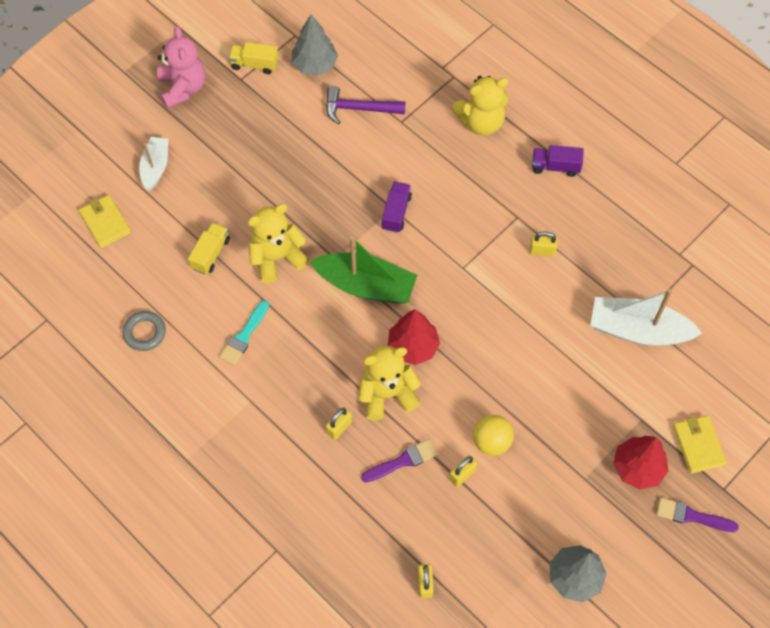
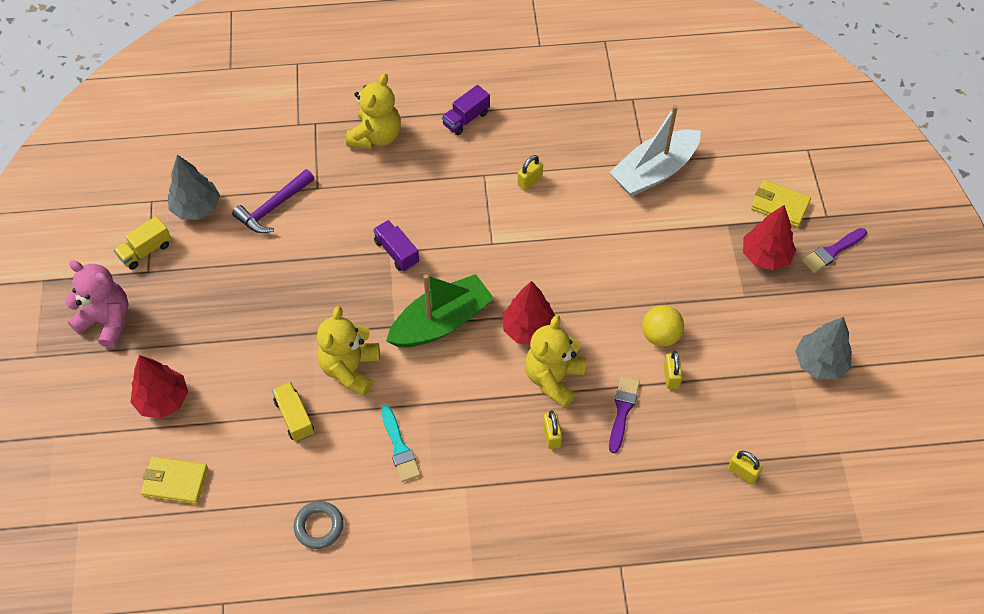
camera: 50 degrees left, 5 degrees down
white boat [139,137,168,191] -> red tree [130,355,188,418]

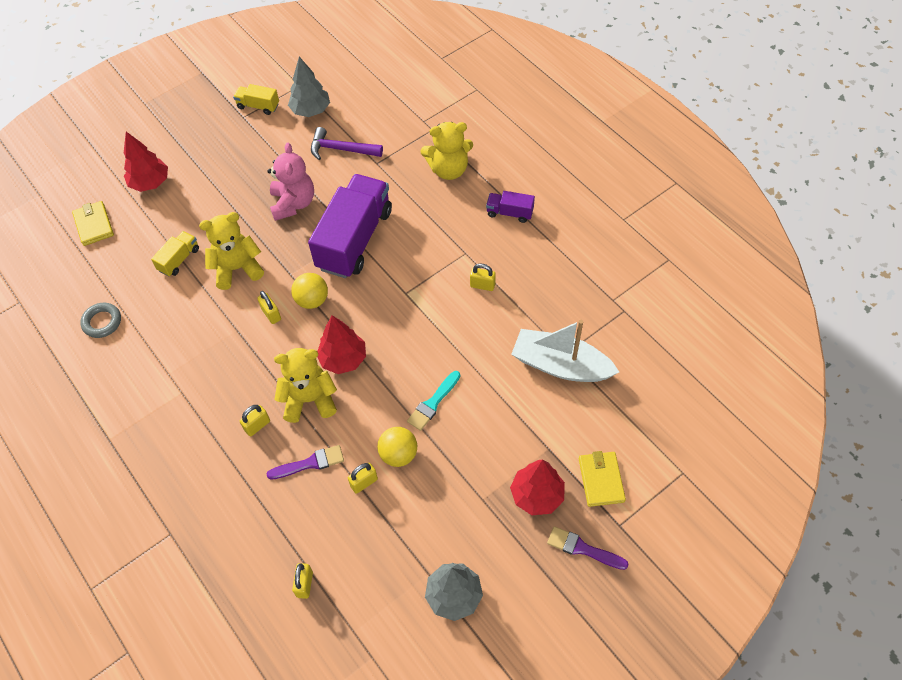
camera: 60 degrees right, 0 degrees up
pink teddy bear [65,260,129,348] -> pink teddy bear moved to [267,143,314,221]
purple truck [373,220,419,271] -> purple truck [308,174,392,278], size x2.25
turquoise brush [381,405,421,482] -> turquoise brush moved to [407,371,460,431]
green boat [386,274,494,347] -> yellow ball [291,273,328,309]
none -> yellow padlock [257,291,281,324]

